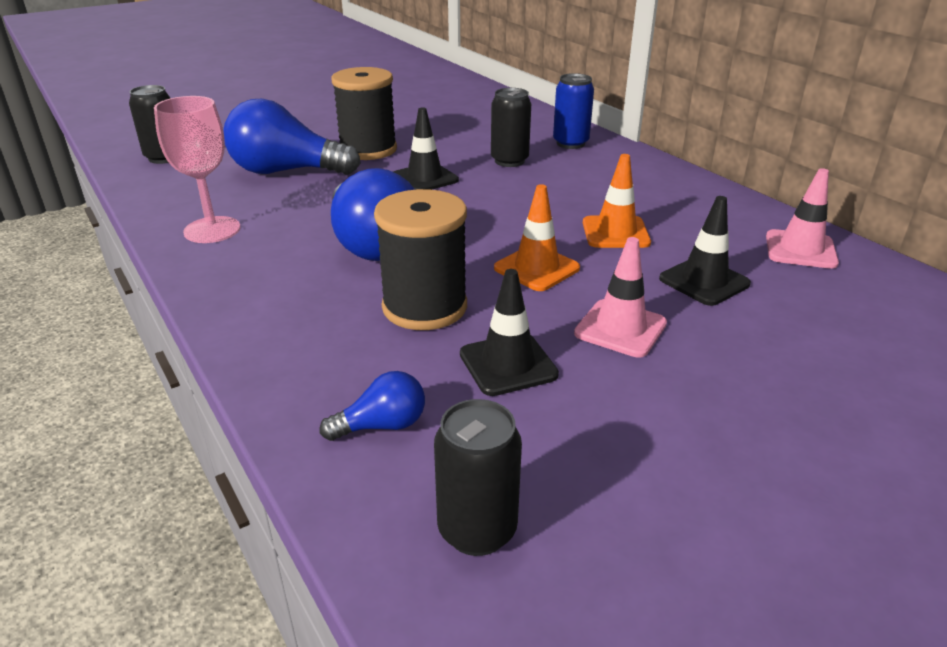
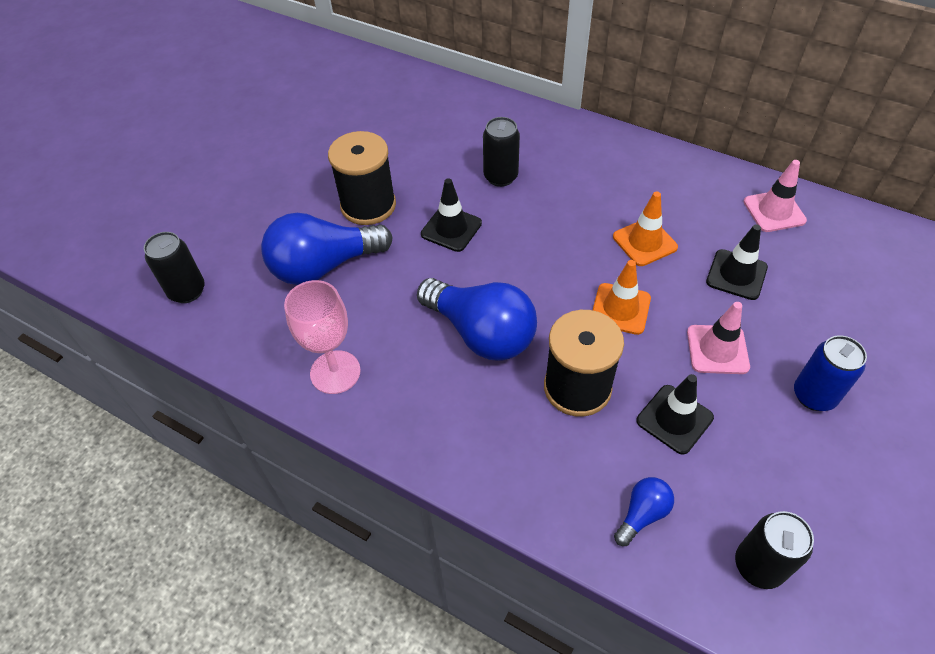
camera: 25 degrees left, 20 degrees up
blue can [553,73,594,149] -> blue can moved to [794,335,867,411]

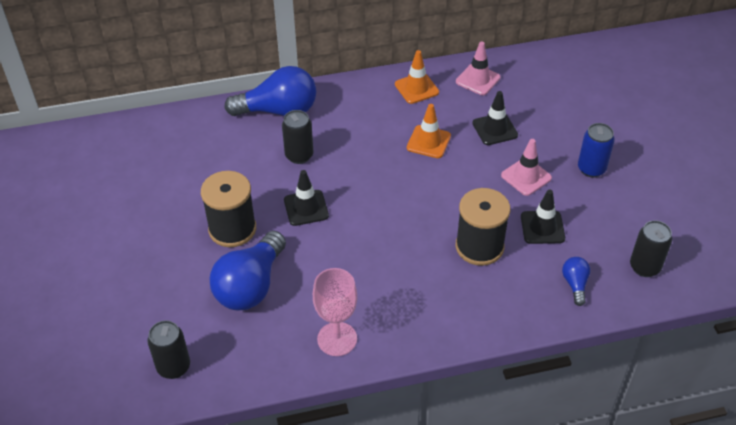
camera: 45 degrees left, 5 degrees down
blue light bulb [417,278,537,361] -> blue light bulb moved to [224,66,316,116]
orange traffic cone [593,260,651,335] -> orange traffic cone moved to [395,50,439,104]

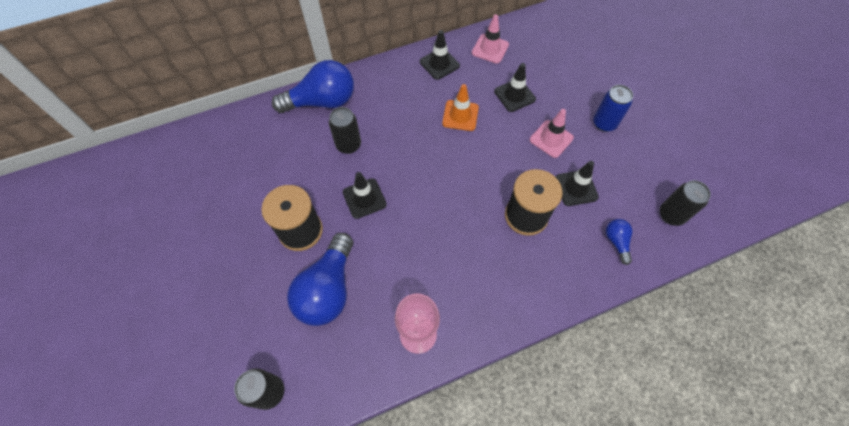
camera: 10 degrees left, 15 degrees up
orange traffic cone [395,50,439,104] -> black traffic cone [420,30,460,80]

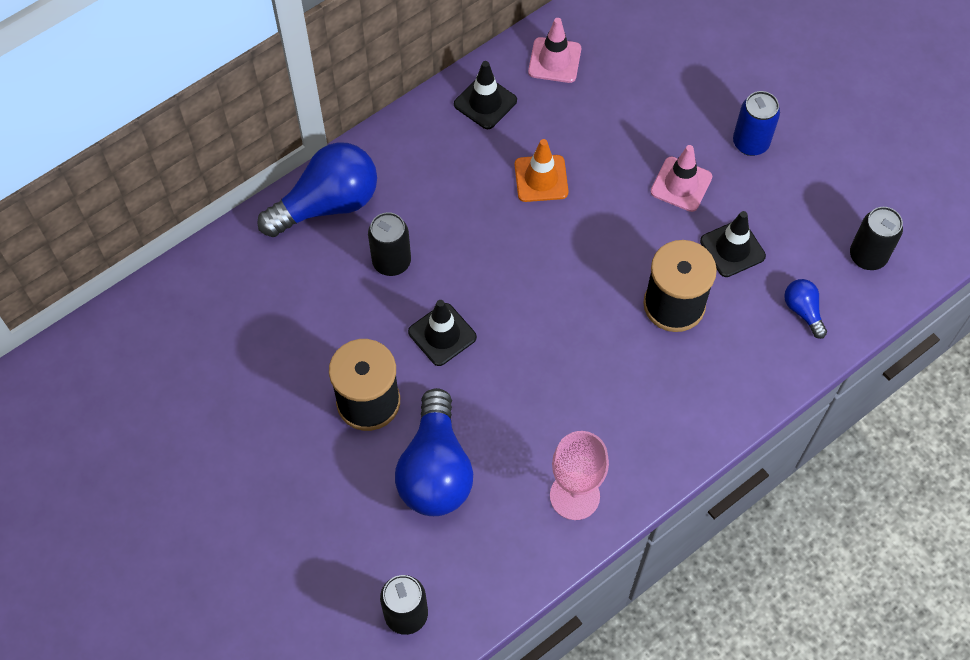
camera: 15 degrees left, 0 degrees up
black traffic cone [494,63,536,112] -> none

